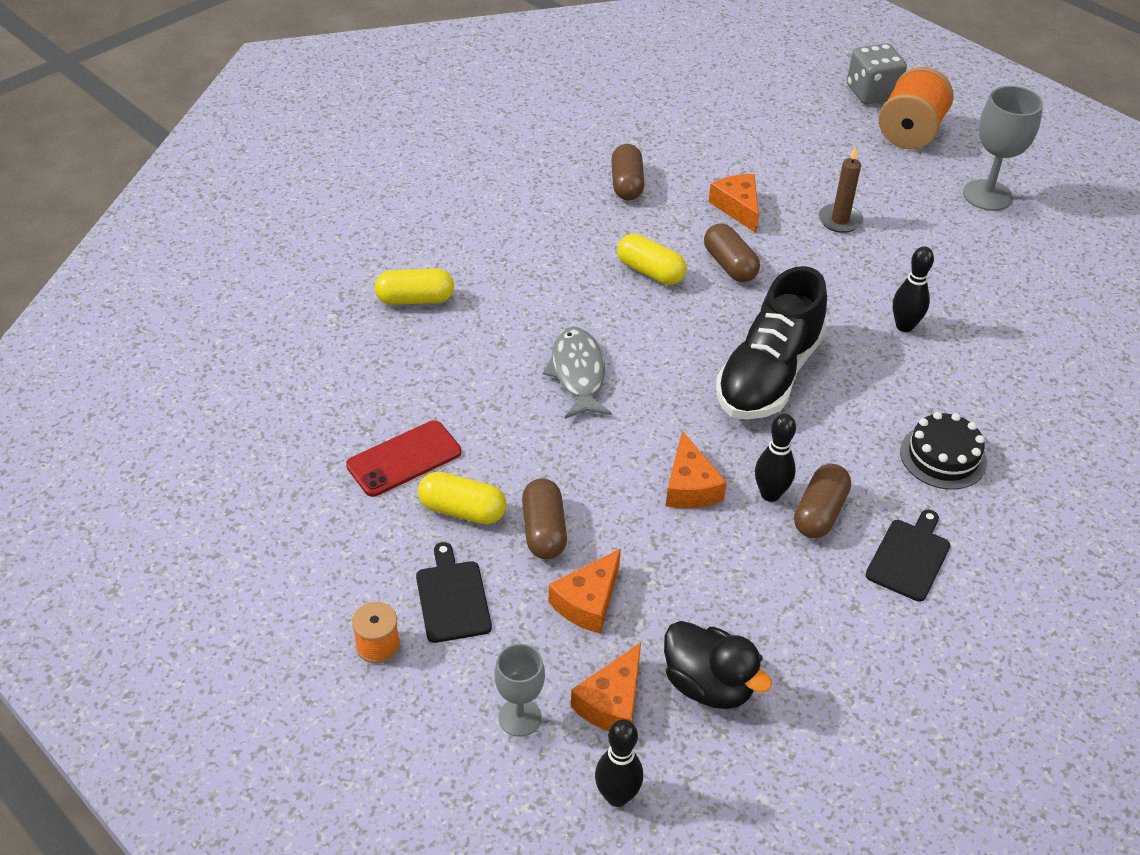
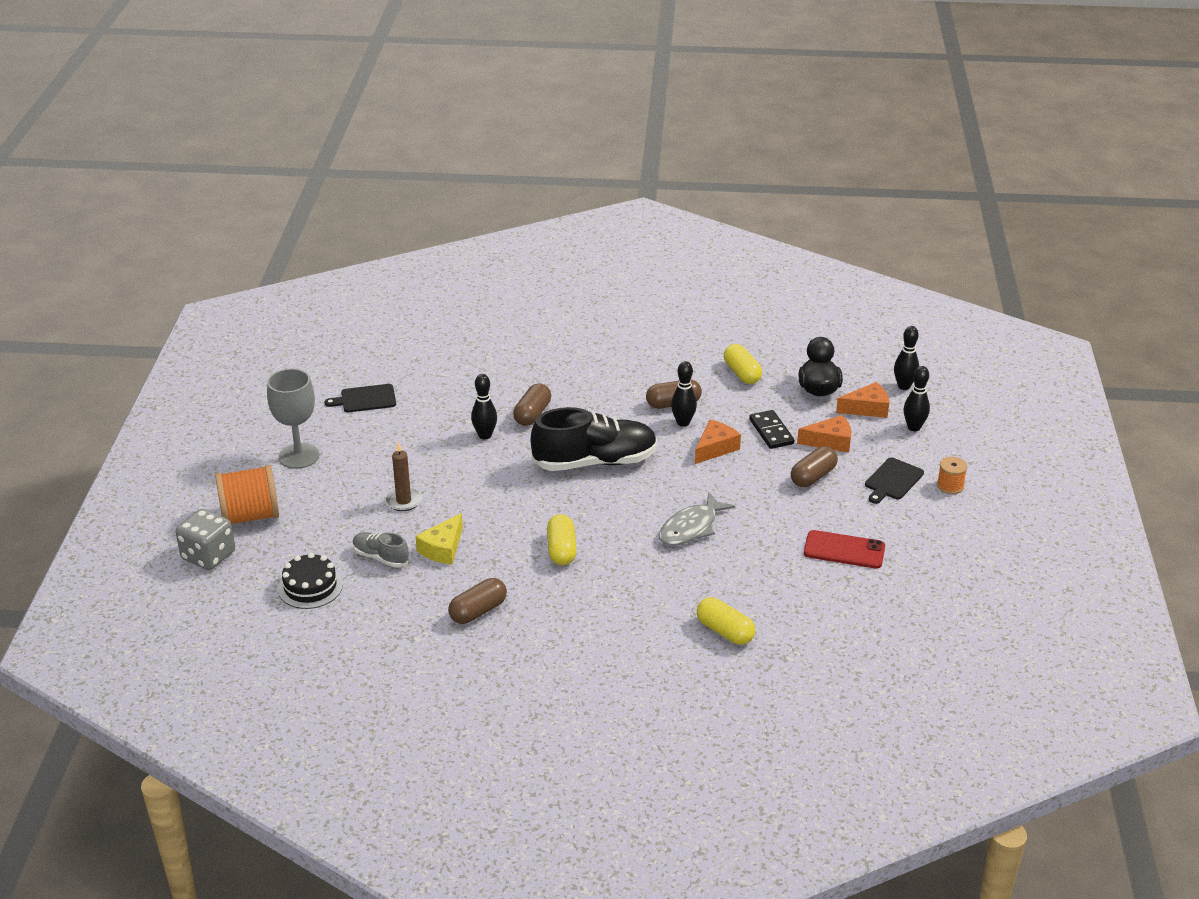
camera: 130 degrees left, 10 degrees down
yellow capsule [418,472,507,524] -> yellow capsule moved to [724,344,762,384]
grey goblet [495,643,545,737] -> black bowling pin [904,366,930,431]
brown capsule [704,223,760,282] -> brown capsule moved to [513,383,551,426]
orange cheese [709,174,759,233] -> yellow cheese [415,513,463,565]
black cutting board [866,510,950,602] -> black cutting board moved to [325,384,396,412]
black cake [900,412,987,490] -> black cake moved to [278,553,343,609]
none -> grey shoe [353,532,409,567]
none -> black domino [749,410,794,449]

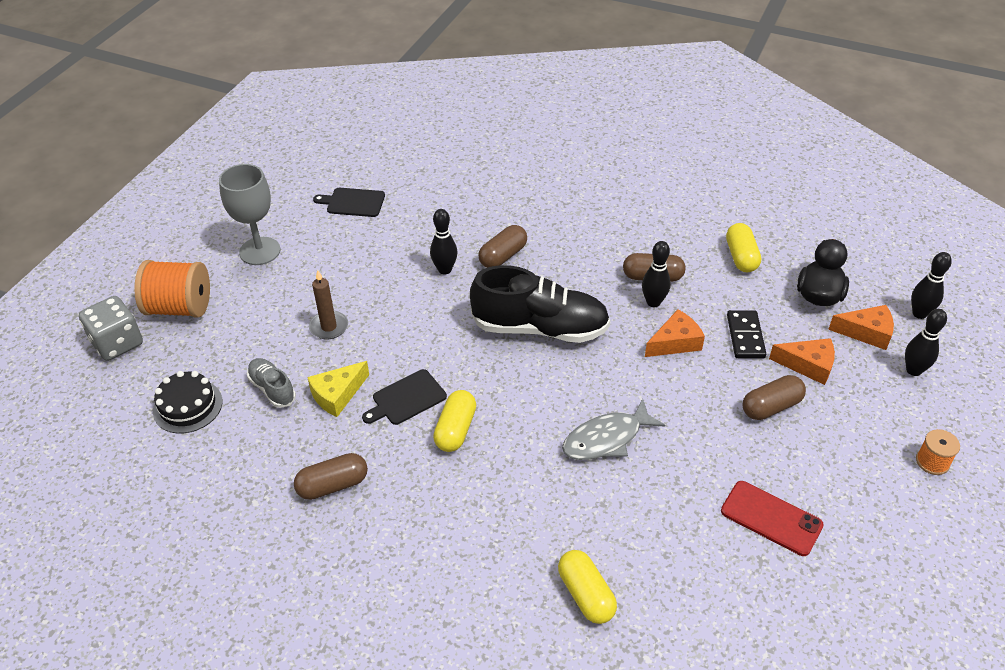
camera: 20 degrees right, 10 degrees up
black cutting board [865,458,924,504] -> black cutting board moved to [362,369,447,425]

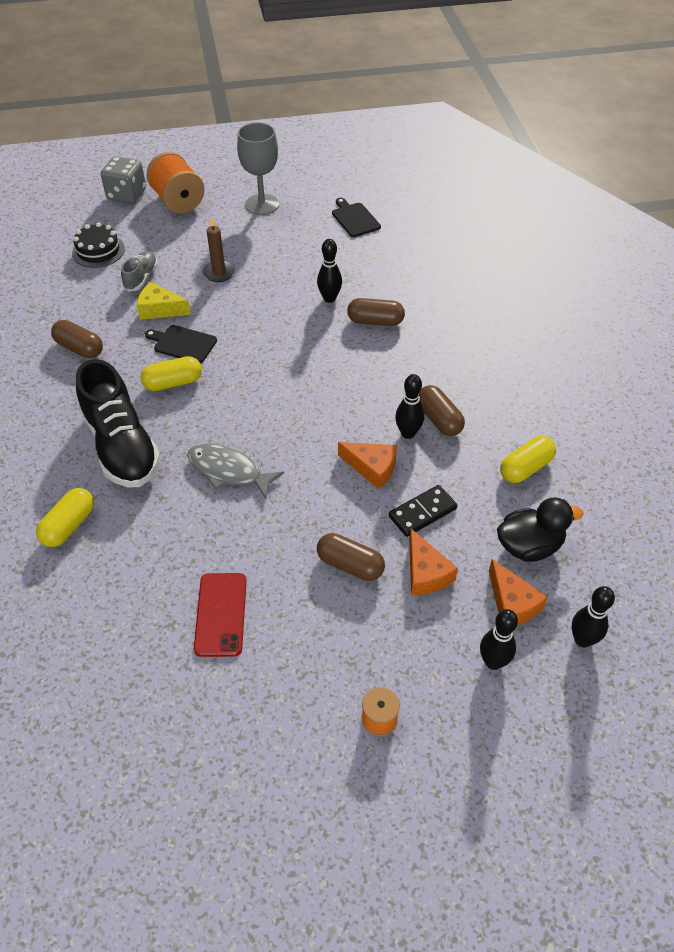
camera: 55 degrees right, 5 degrees up
black shoe [470,265,610,343] -> black shoe moved to [76,359,161,487]

